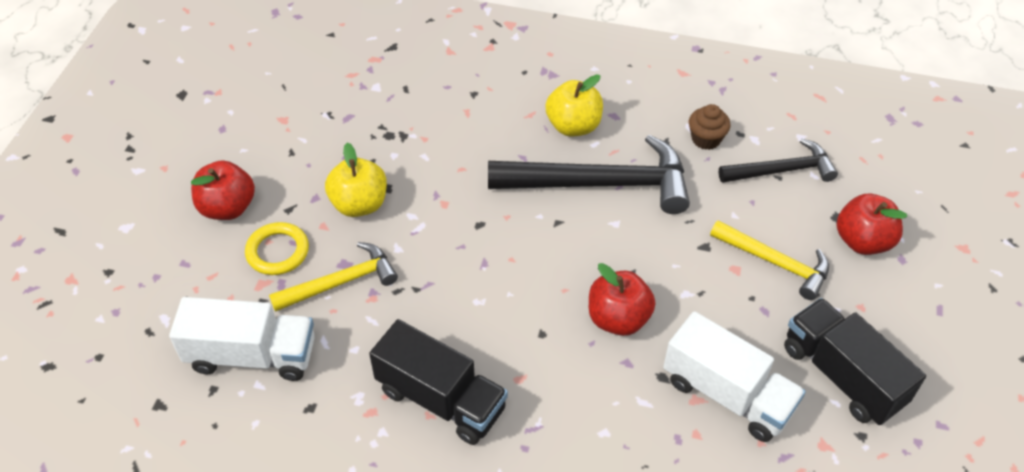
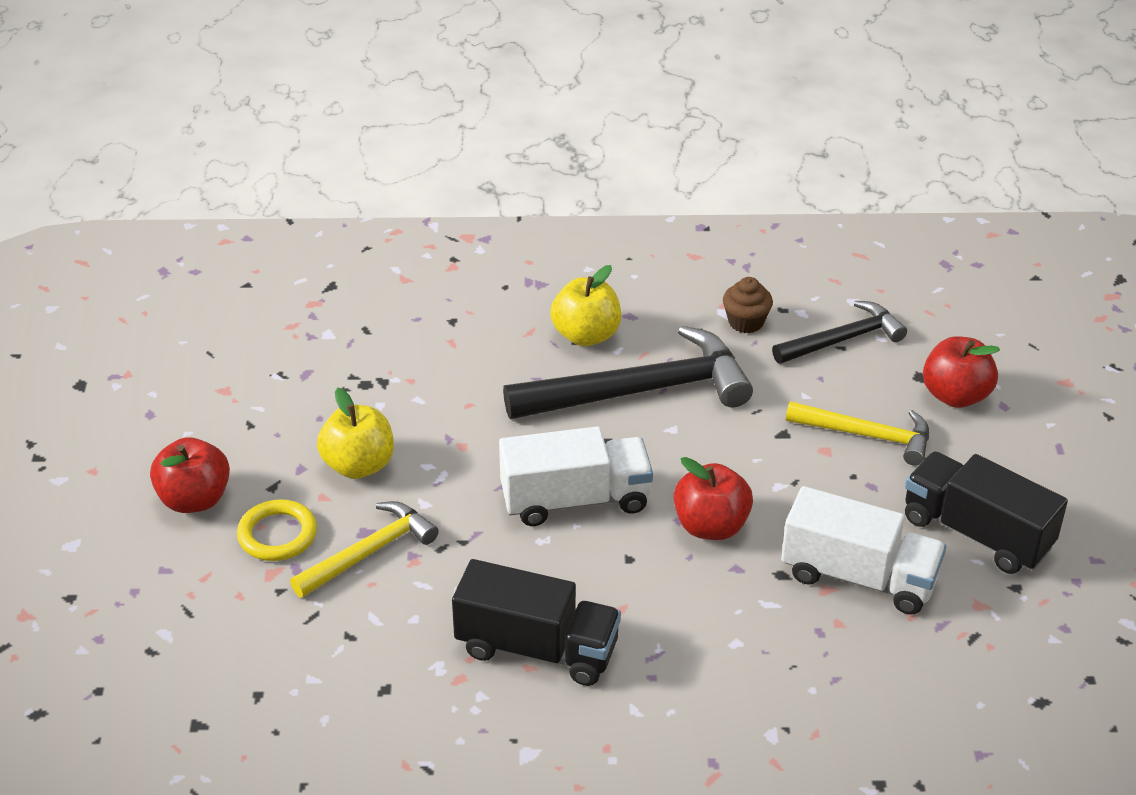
camera: 15 degrees left, 10 degrees down
white truck [169,297,315,381] -> white truck moved to [499,426,653,526]

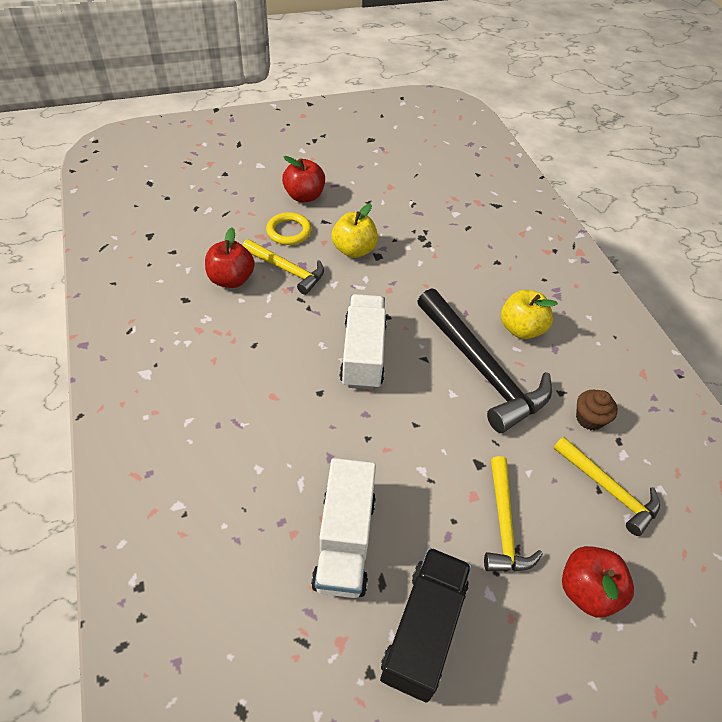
camera: 70 degrees right, 10 degrees up
black truck [452,559,621,686] -> none
white truck [499,426,653,526] -> white truck turned 150 degrees counterclockwise [340,294,387,390]
red apple [674,457,753,540] -> red apple moved to [205,228,255,288]
black hammer [772,301,907,364] -> yellow hammer [553,437,660,536]

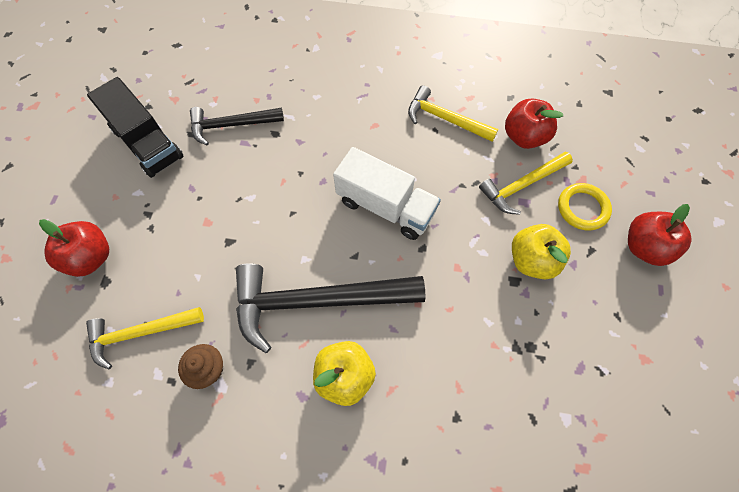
camera: 120 degrees right, 15 degrees up
white truck [311,458,376,598] -> black hammer [190,107,284,145]
yellow hammer [484,456,543,571] -> yellow hammer moved to [408,85,498,142]

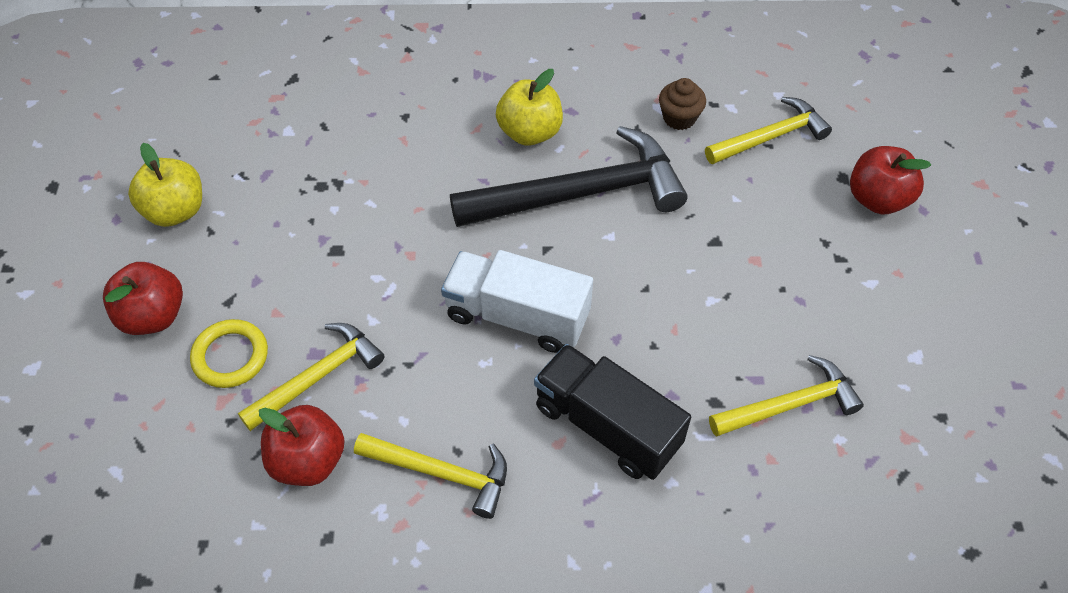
camera: 170 degrees right, 10 degrees down
black truck [87,77,183,178] -> black truck moved to [534,344,691,480]
black hammer [190,107,284,145] -> yellow hammer [709,355,864,437]
yellow apple [512,224,571,279] -> yellow apple moved to [128,143,202,227]

